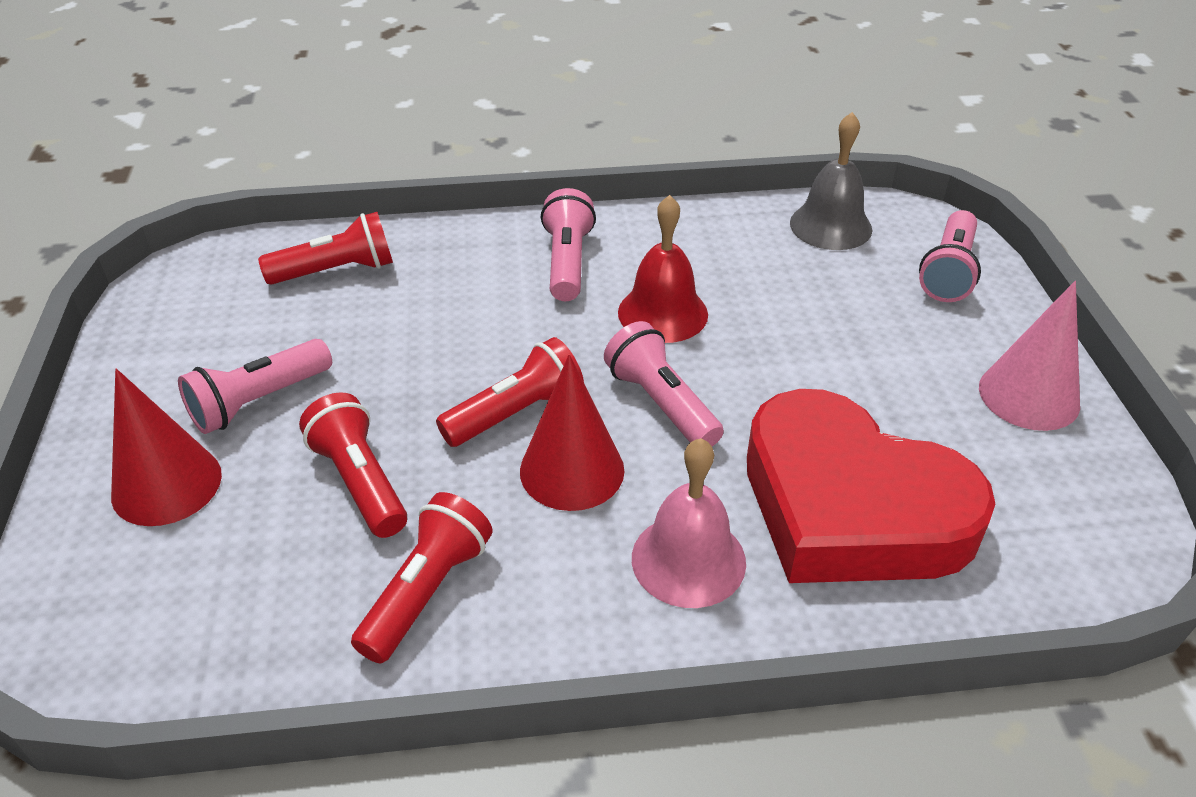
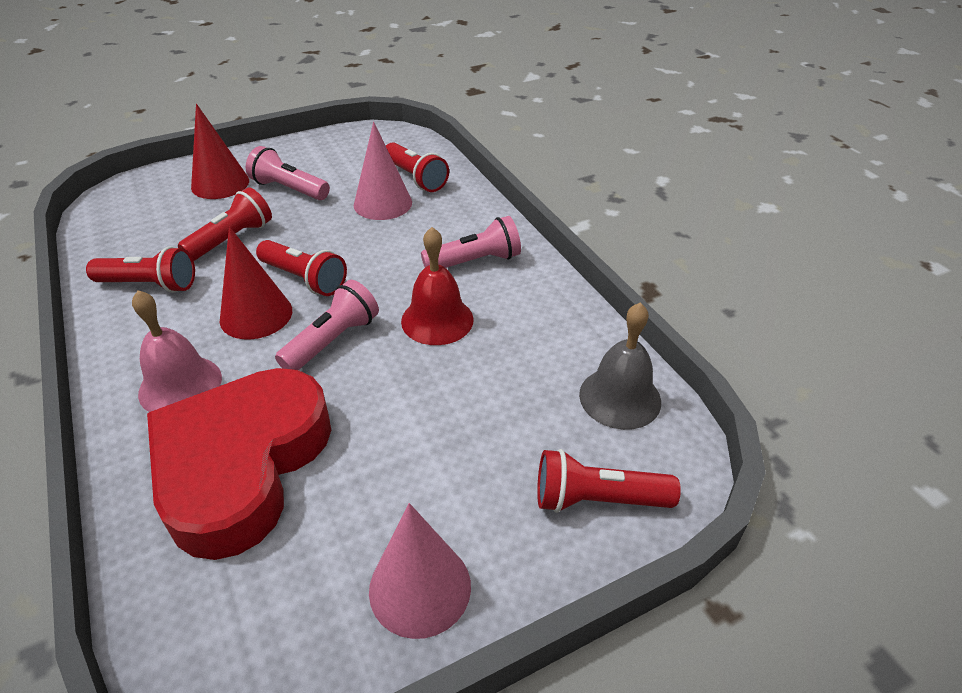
camera: 70 degrees right, 0 degrees up
pink flashlight [919,210,981,302] -> red flashlight [537,449,681,513]
none -> pink cone [354,122,412,220]

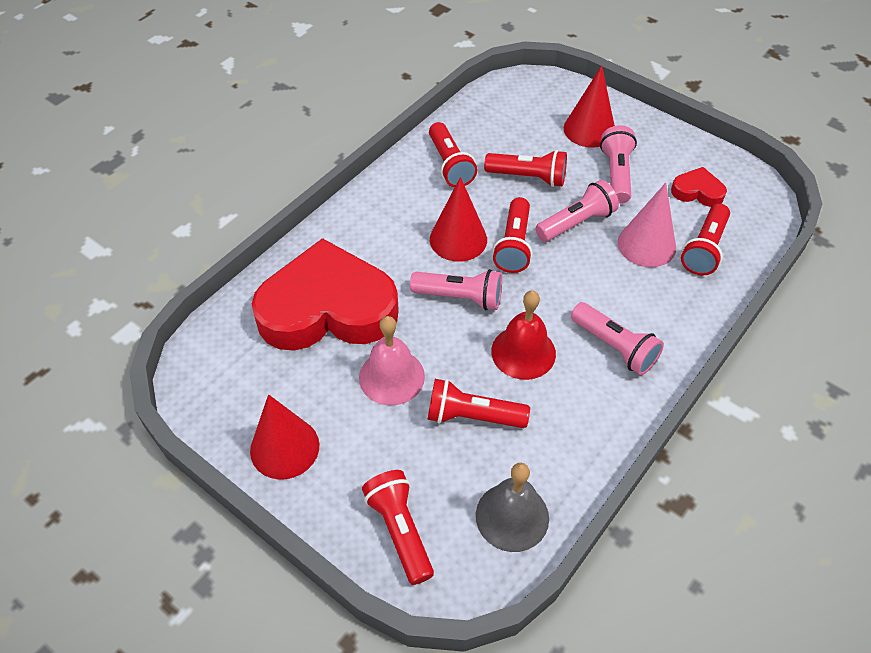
camera: 65 degrees right, 10 degrees up
pink bell [132,290,222,412] -> pink bell moved to [359,316,425,405]
pink cone [369,503,471,639] -> red cone [250,394,319,480]
none -> red flashlight [427,379,530,428]
none -> pink flashlight [535,180,619,242]
none -> red heart [671,167,727,207]

